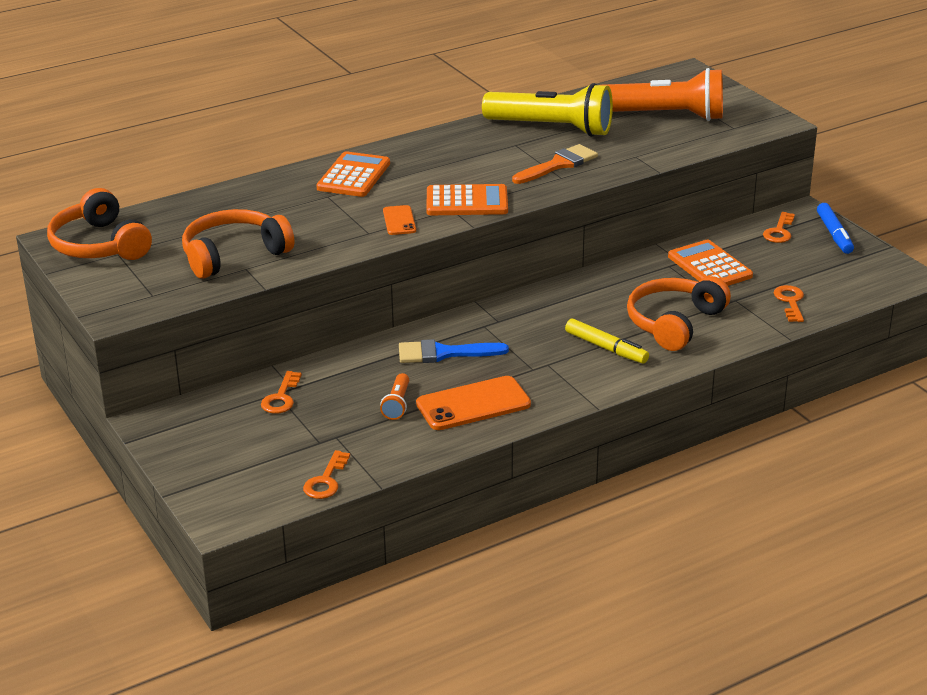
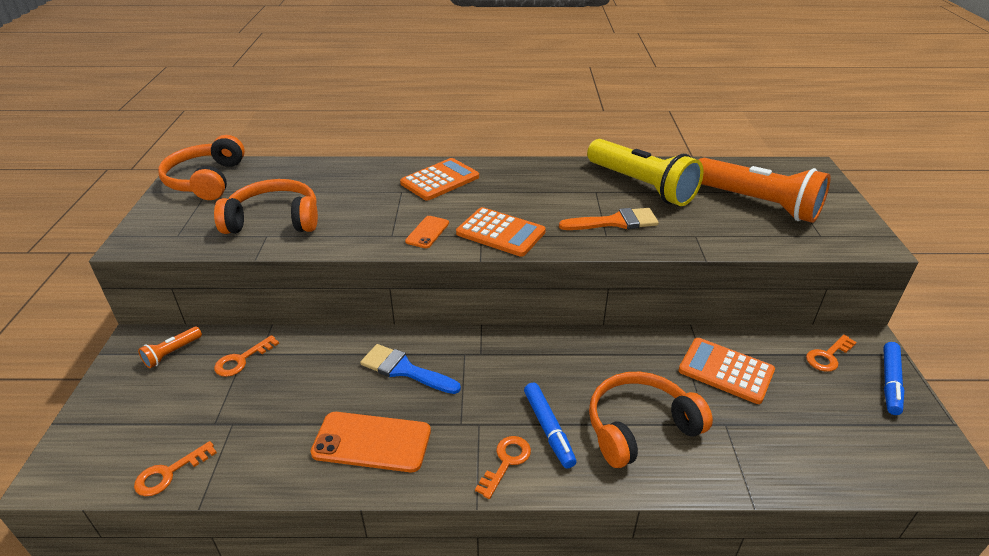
camera: 30 degrees right, 5 degrees up
orange flashlight [380,373,409,420] -> orange flashlight moved to [138,327,202,368]
yellow marker [565,318,649,364] -> blue marker [524,383,576,469]
orange calculator [668,240,753,286] -> orange calculator turned 60 degrees counterclockwise [678,338,775,404]
orange key [774,285,804,322] -> orange key moved to [475,436,531,499]

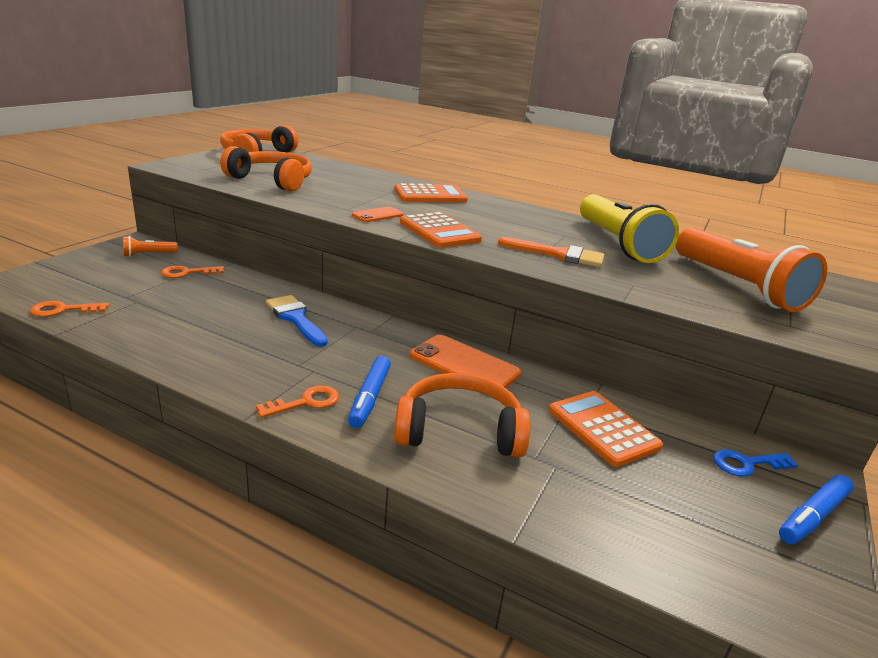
camera: 25 degrees right, 10 degrees down
orange phone [310,412,431,472] -> orange phone moved to [410,335,521,388]
orange key [806,335,857,372] -> blue key [713,449,798,477]

